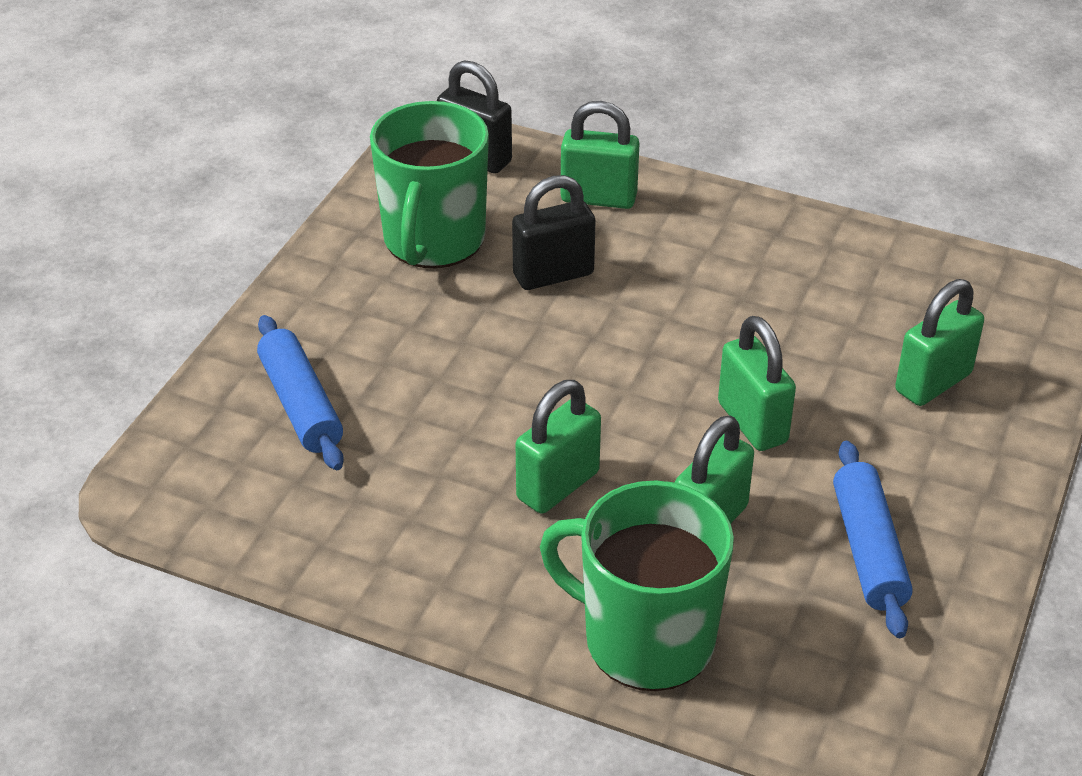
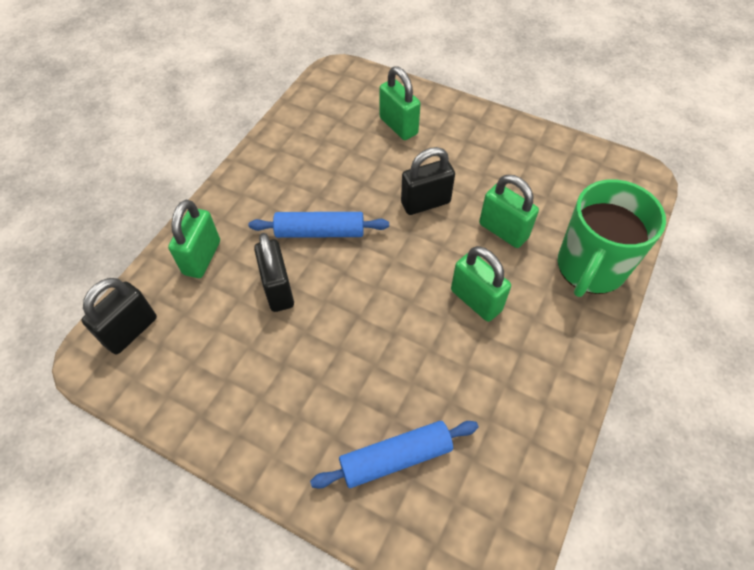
camera: 85 degrees left, 15 degrees up
green mug [370,101,489,268] -> none
green padlock [718,316,796,451] -> black padlock [401,147,455,215]
blue rolling pin [833,441,913,638] -> blue rolling pin moved to [249,212,389,238]

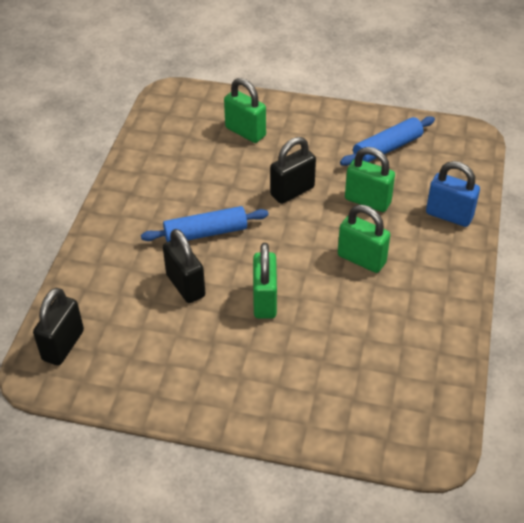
camera: 15 degrees left, 10 degrees down
green padlock [168,200,220,278] -> green padlock moved to [253,243,277,319]
blue rolling pin [310,421,478,489] -> blue rolling pin moved to [340,116,435,166]
green mug [558,179,666,297] -> blue padlock [426,161,480,227]

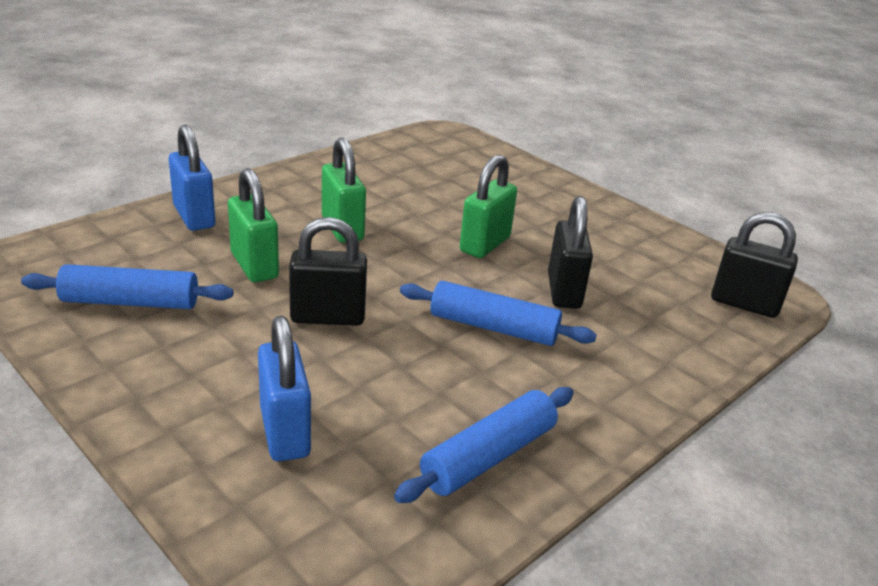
camera: 150 degrees left, 15 degrees down
black padlock [33,288,84,366] -> black padlock turned 60 degrees clockwise [711,212,798,318]
green padlock [224,78,266,143] -> blue padlock [258,316,311,461]
none -> blue rolling pin [394,387,574,503]

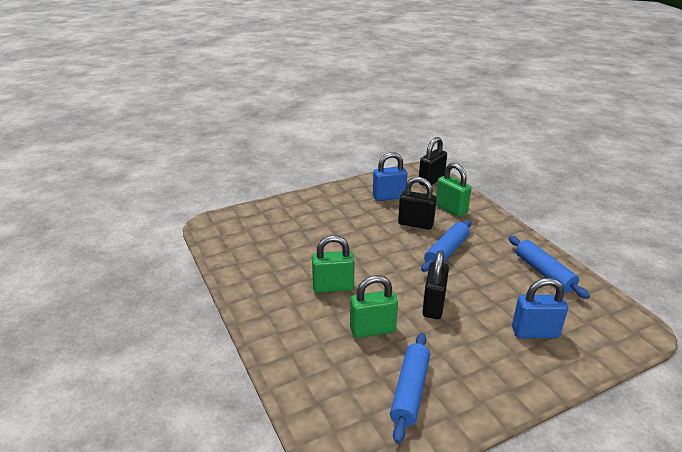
camera: 70 degrees left, 0 degrees up
blue padlock [169,125,215,231] -> blue padlock moved to [373,152,407,201]
green padlock [460,155,517,258] -> green padlock moved to [436,163,471,217]

